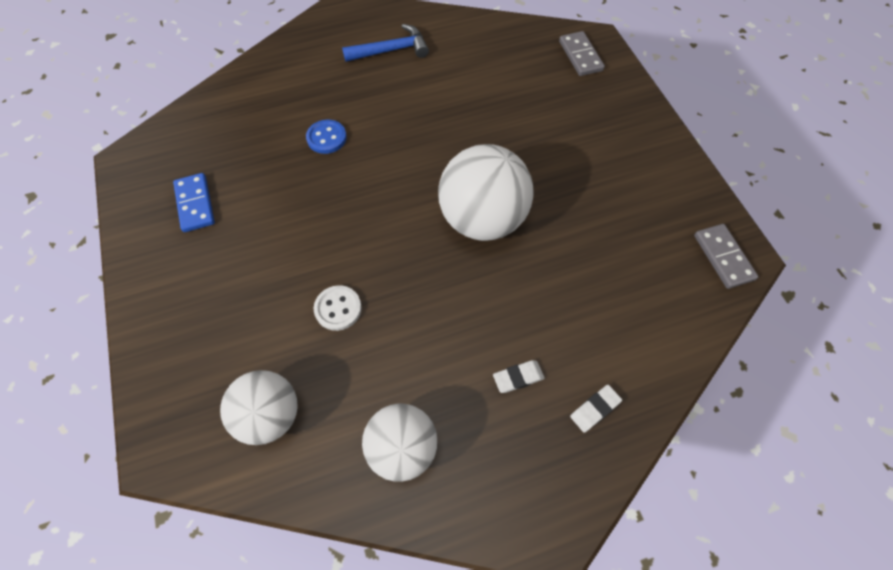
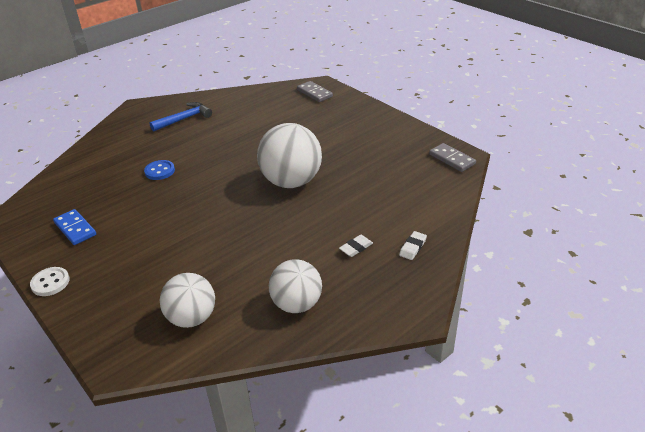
camera: 20 degrees left, 25 degrees down
white button [314,285,362,331] -> white button moved to [30,267,70,296]

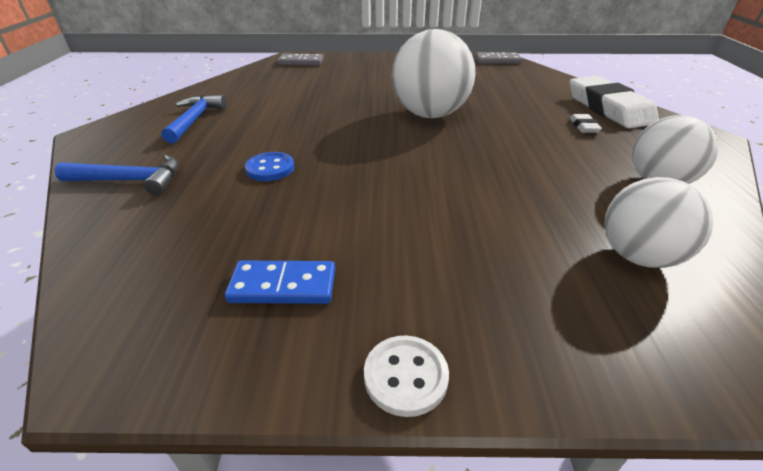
camera: 50 degrees left, 0 degrees up
white eraser [399,231,427,260] -> white eraser [570,76,659,128], size x2.47
none -> blue hammer [55,155,179,196]

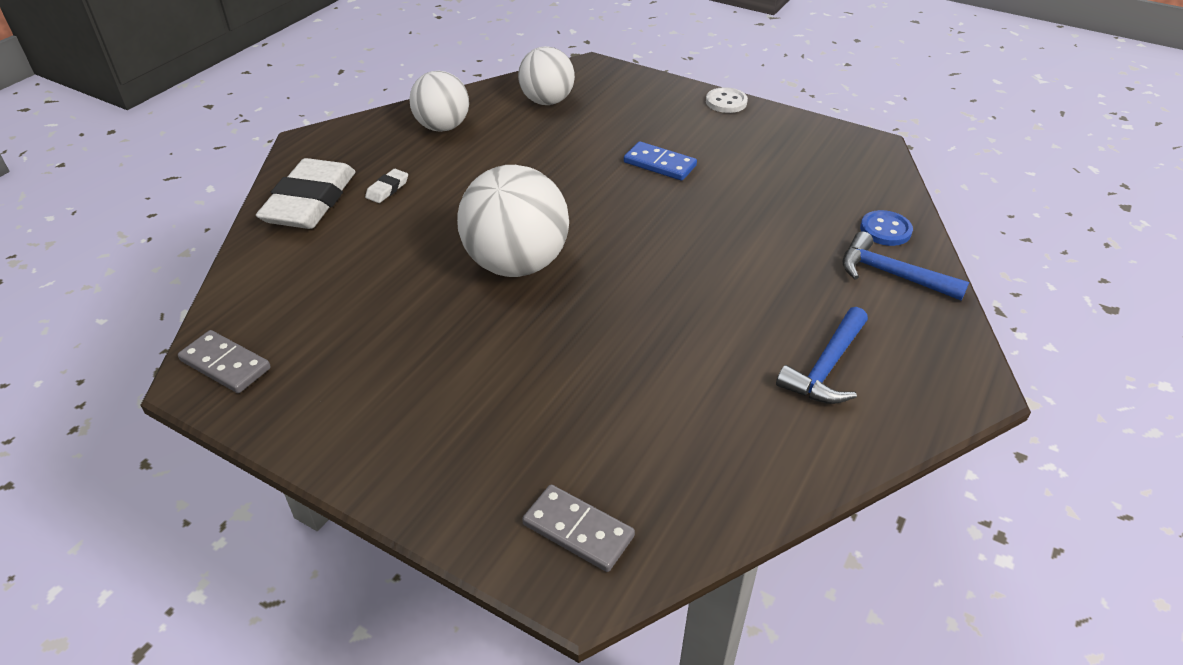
camera: 150 degrees left, 5 degrees up
blue domino [225,261,335,304] -> blue domino moved to [624,141,697,181]
blue button [245,152,294,181] -> blue button moved to [860,210,913,246]

